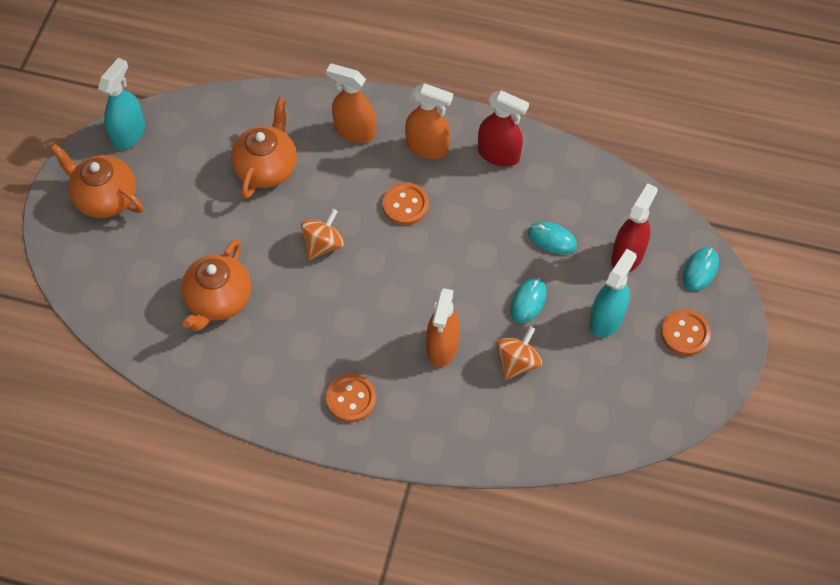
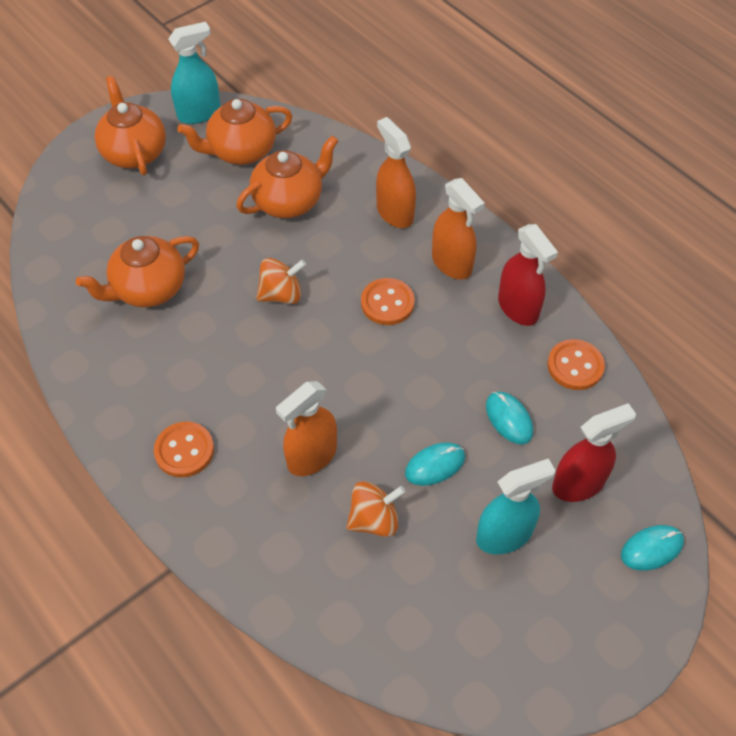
camera: 35 degrees right, 5 degrees down
orange button [661,309,711,356] -> orange button moved to [547,339,605,390]
none -> orange teapot [177,99,292,165]

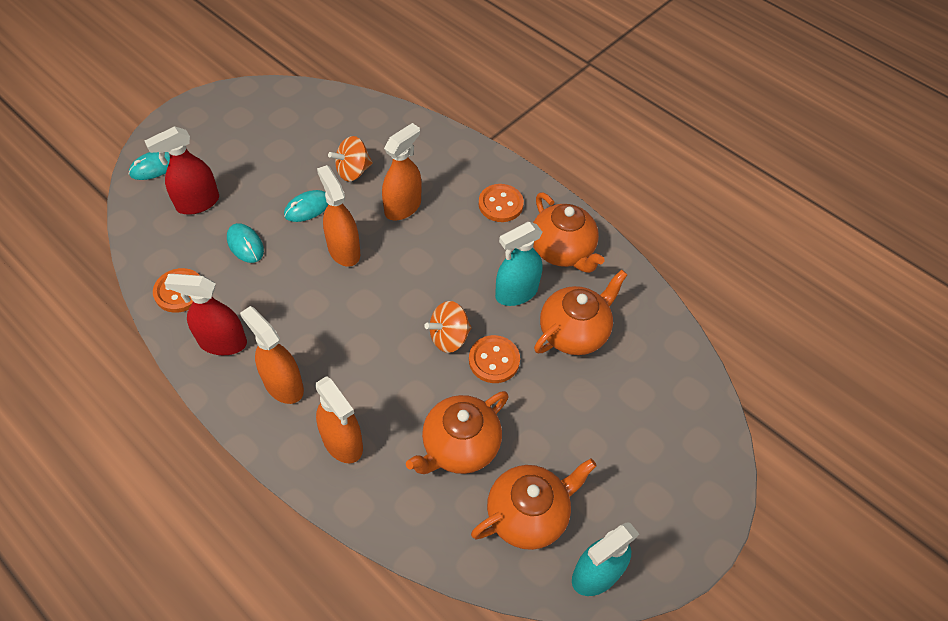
camera: 170 degrees right, 0 degrees up
orange teapot [95,76,166,175] -> orange teapot moved to [533,193,604,273]
orange button [361,278,415,325] -> orange button moved to [469,335,520,383]
turquoise spray bottle [476,458,555,554] -> turquoise spray bottle moved to [495,222,543,306]
red spray bottle [498,224,558,326] -> red spray bottle turned 45 degrees counterclockwise [164,274,247,355]
none -> orange spray bottle [317,165,360,267]

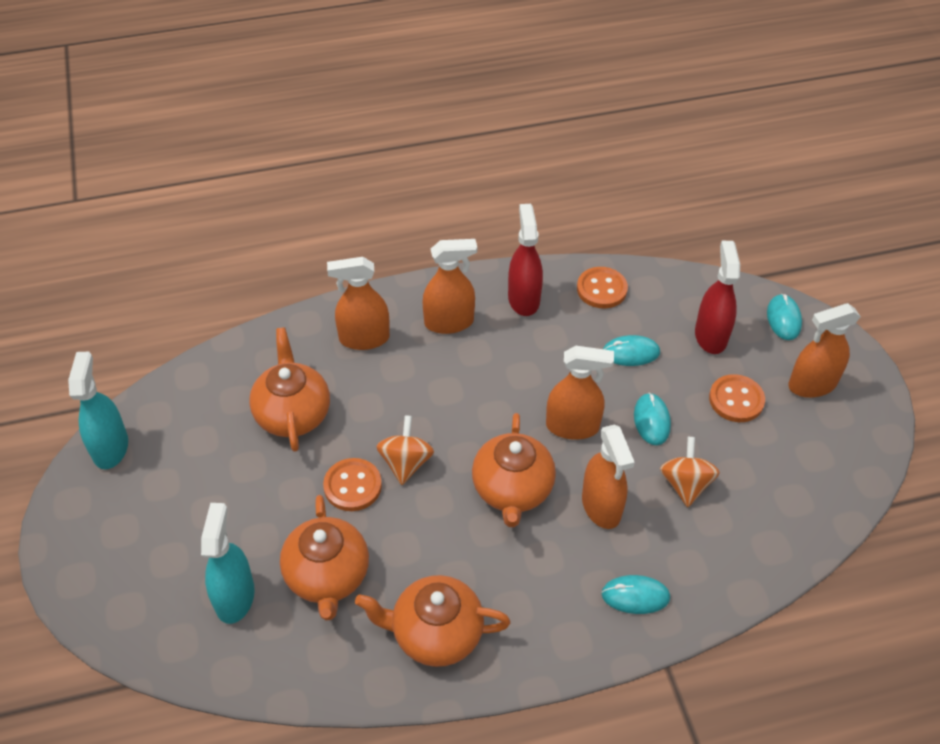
camera: 125 degrees right, 5 degrees down
red spray bottle [164,274,247,355] -> red spray bottle turned 45 degrees counterclockwise [508,204,543,316]
orange teapot [471,459,597,550] -> orange teapot moved to [472,413,556,527]
orange button [479,184,524,222] -> orange button moved to [709,374,765,422]
turquoise spray bottle [495,222,543,306] -> turquoise spray bottle moved to [201,503,255,624]
none -> turquoise mouse [601,575,670,614]
none -> orange spray bottle [788,303,861,398]

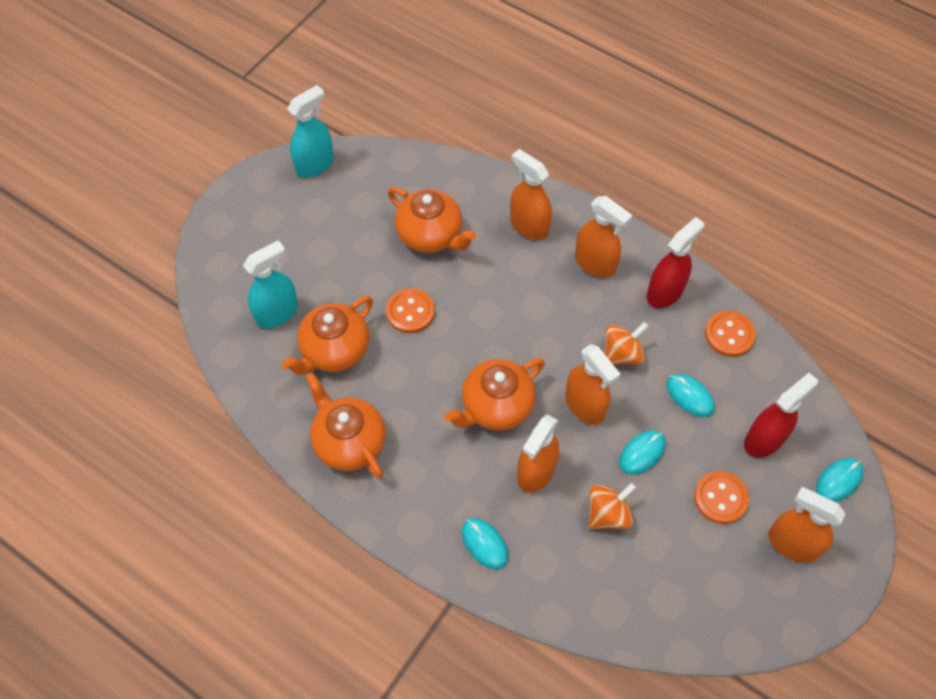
camera: 50 degrees right, 10 degrees up
orange teapot [249,327,330,452] -> orange teapot turned 90 degrees clockwise [388,187,476,253]
orange spinning top [376,415,434,485] -> orange spinning top moved to [604,322,649,365]

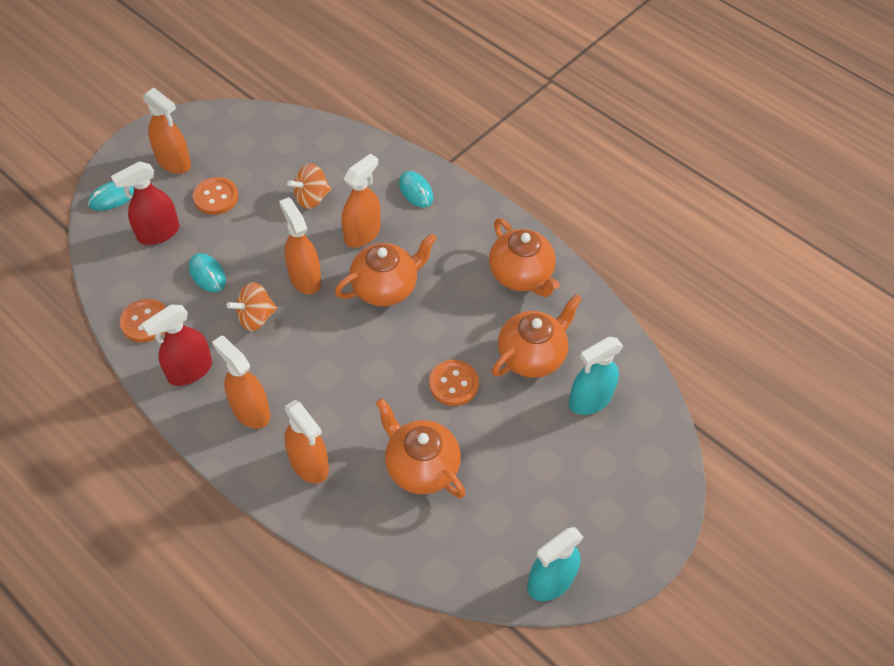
camera: 175 degrees left, 5 degrees down
turquoise mouse [619,430,666,475] -> none

